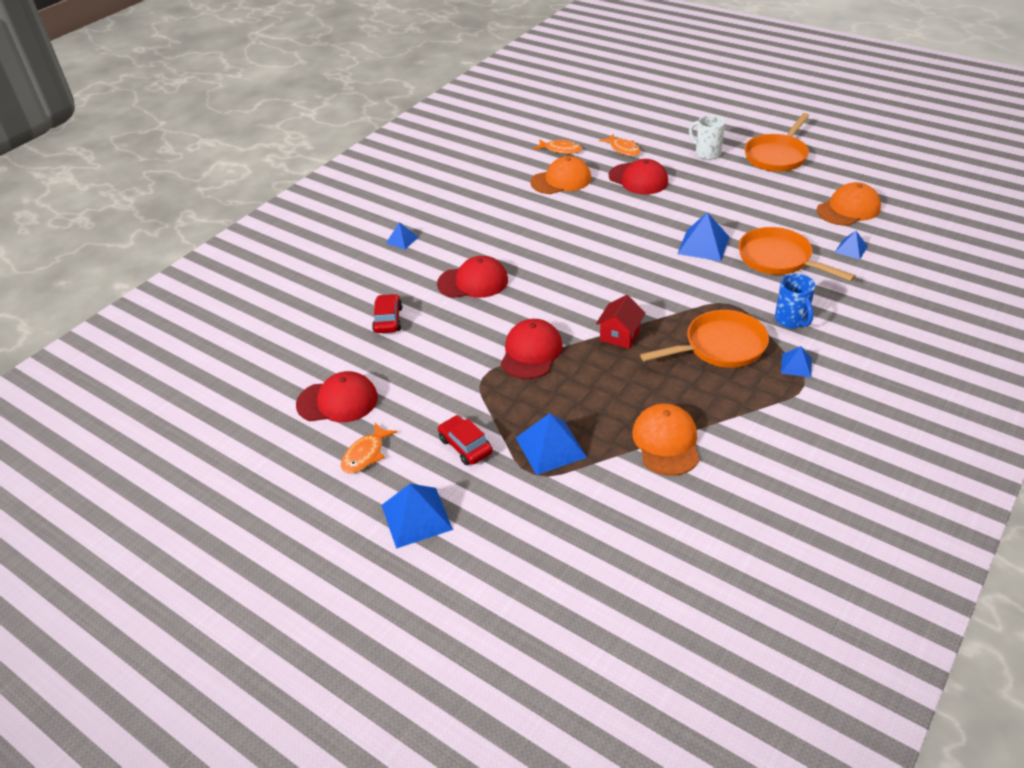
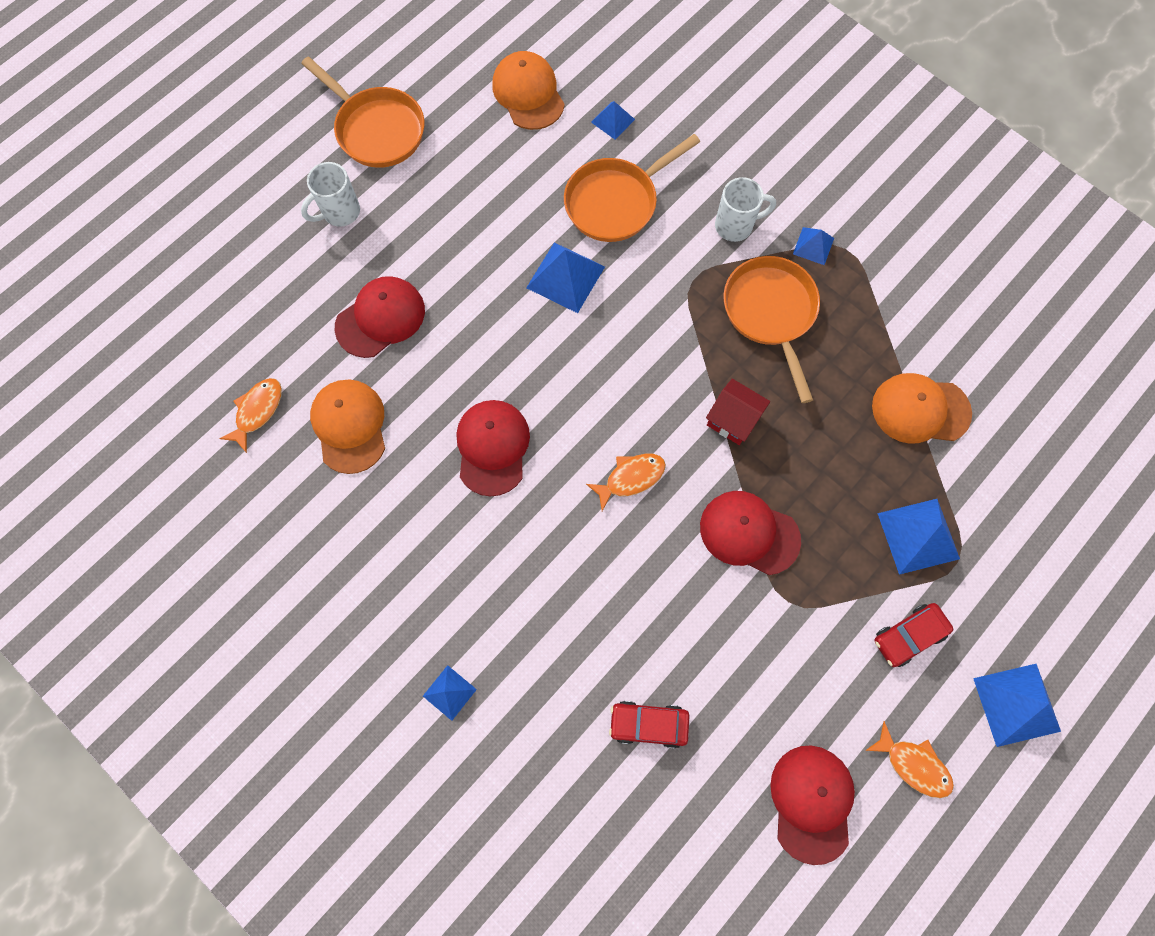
camera: 85 degrees left, 30 degrees up
red cap [437,256,508,298] -> red cap moved to [457,400,530,496]
orange fish [599,134,641,156] -> orange fish moved to [586,454,666,511]
blue mug [775,274,815,328] -> white mug [715,177,776,242]

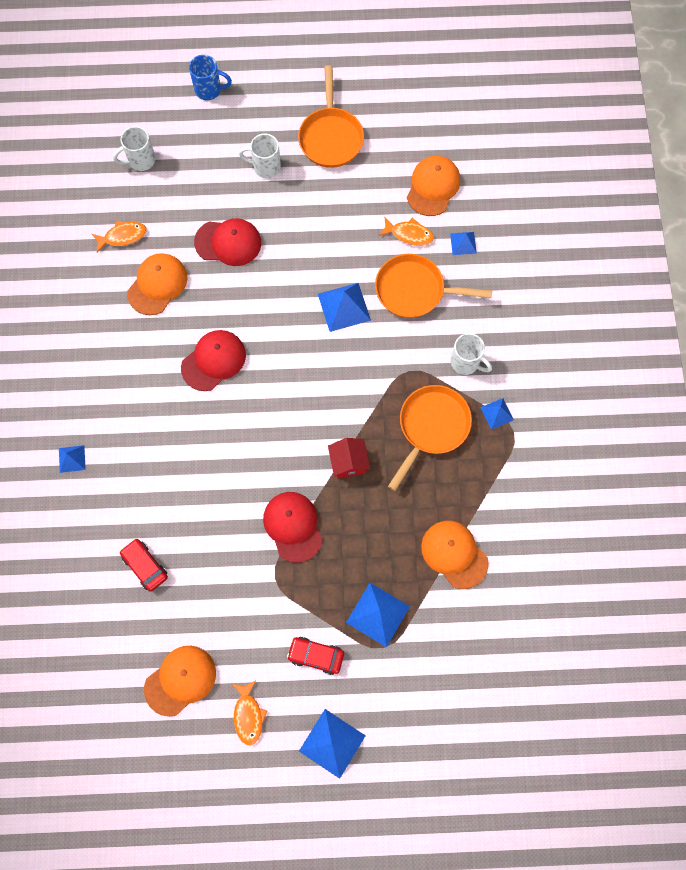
camera: 45 degrees right, 0 degrees up
orange fish [586,454,666,511] -> orange fish moved to [379,217,434,246]
red cap [770,745,855,865] -> orange cap [144,646,216,717]
none -> white mug [113,126,156,171]
none -> blue mug [189,55,232,100]

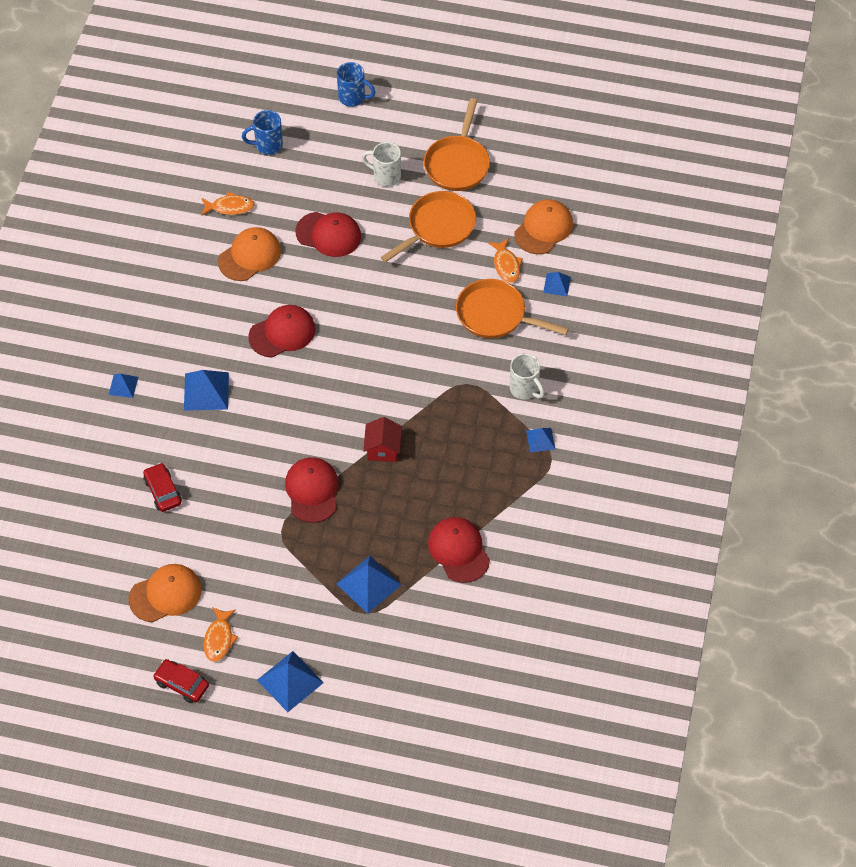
camera: 15 degrees right, 15 degrees down
white mug [113,126,156,171] -> blue mug [242,110,283,155]
red car [287,637,344,675] -> red car moved to [153,659,209,703]
blue pyramid [318,283,371,332] -> blue pyramid moved to [184,370,229,411]
orange fish [379,217,434,246] -> orange fish turned 45 degrees clockwise [488,238,523,283]
orange pan [388,385,472,491] -> orange pan moved to [381,191,476,263]
orange cap [421,521,489,589] -> red cap [428,517,490,583]

